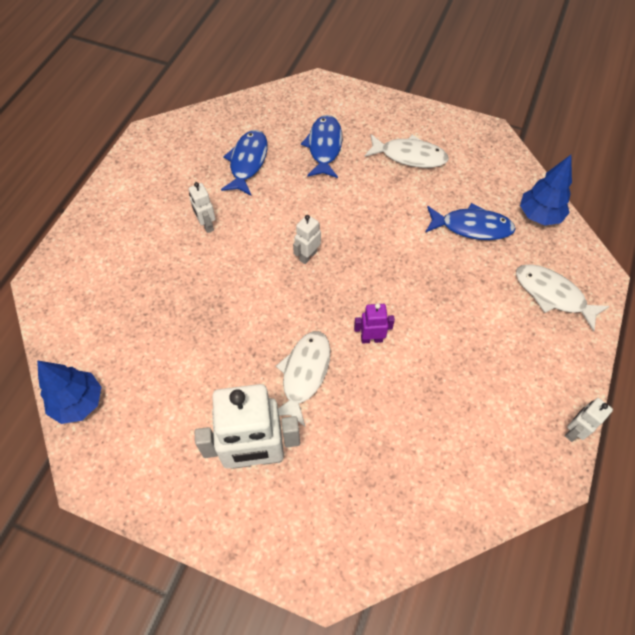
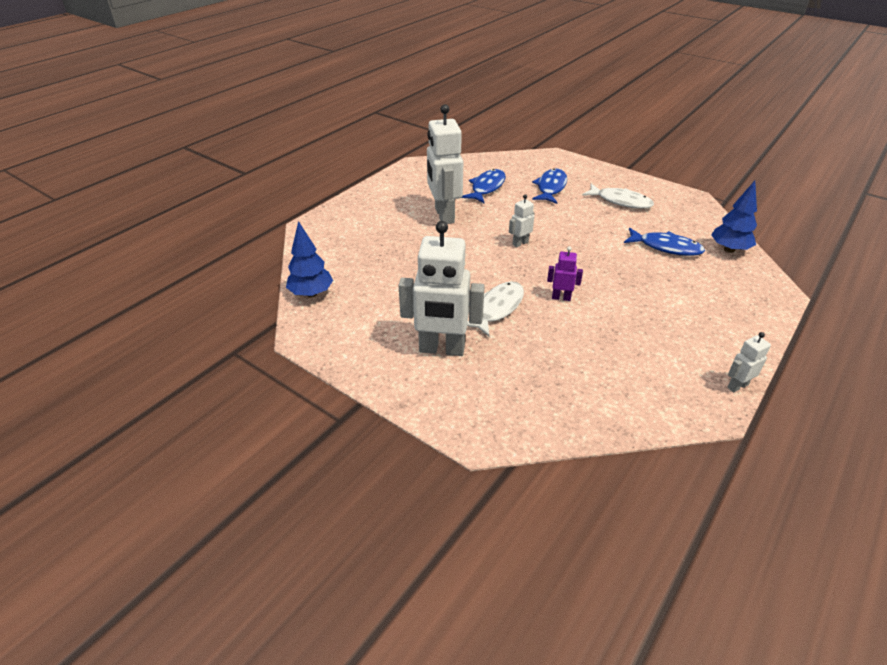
camera: 15 degrees right, 20 degrees down
white robot [189,182,216,233] -> white robot [427,104,463,224], size x2.18
white fish [516,264,610,332] -> none

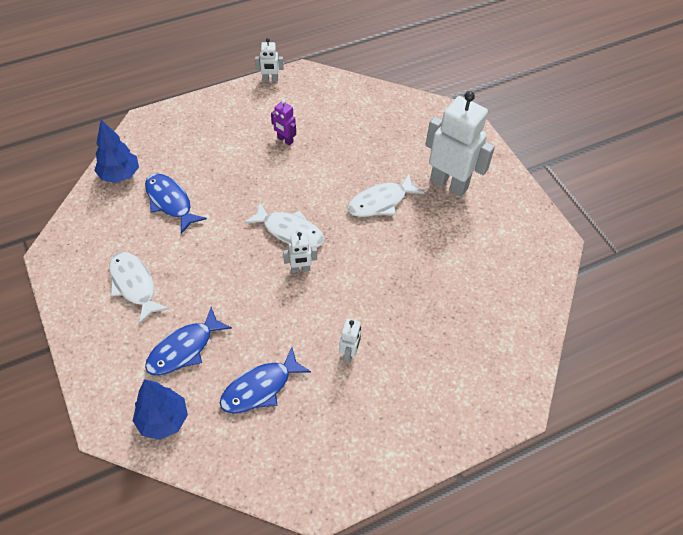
camera: 155 degrees left, 15 degrees up
blue tree [286,221,333,297] -> blue tree moved to [133,379,188,440]
white robot [427,104,463,224] -> white robot [339,319,361,363], size x0.46
purple robot [547,246,583,301] -> purple robot moved to [271,99,296,146]
none -> white fish [244,202,325,248]

